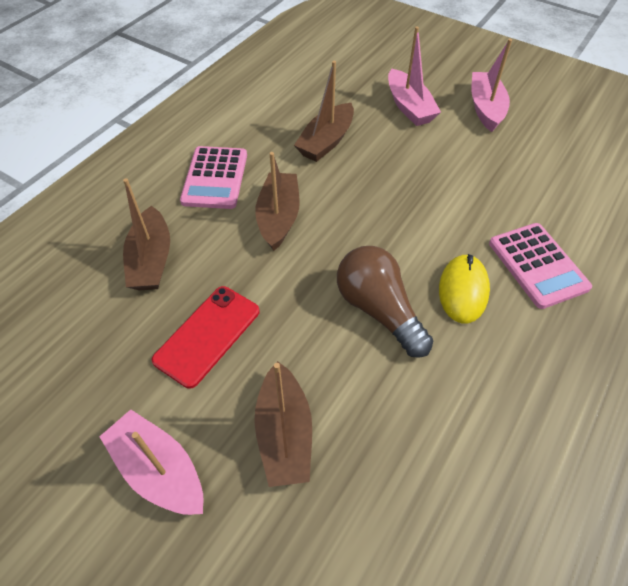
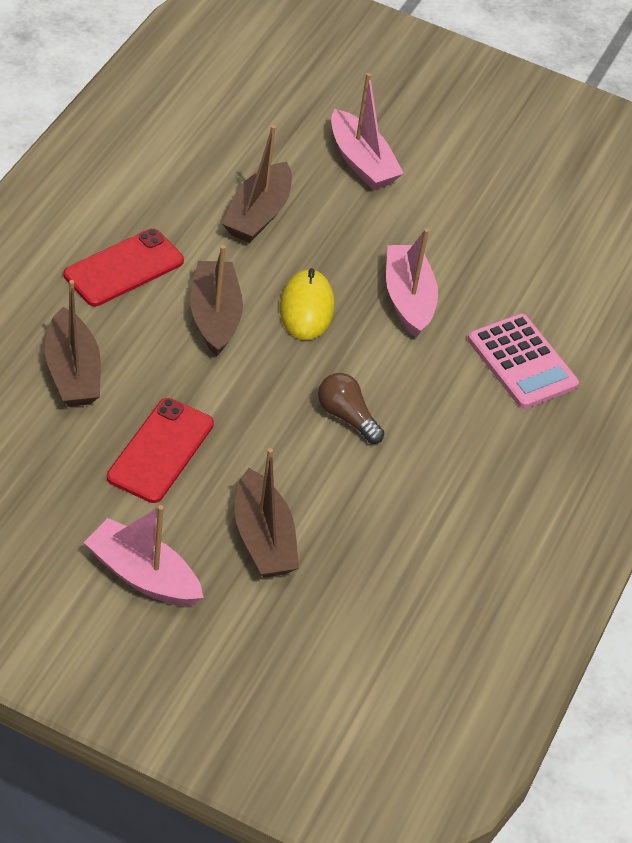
camera: 15 degrees left, 5 degrees down
pink calculator [180,146,247,209] -> red phone [64,229,184,306]
brown light bulb [337,246,433,358] -> brown light bulb [318,373,384,444], size x0.61
yellow mouse [439,254,490,323] -> yellow mouse moved to [280,268,334,340]
pink boat [471,39,512,132] -> pink boat moved to [386,228,438,338]

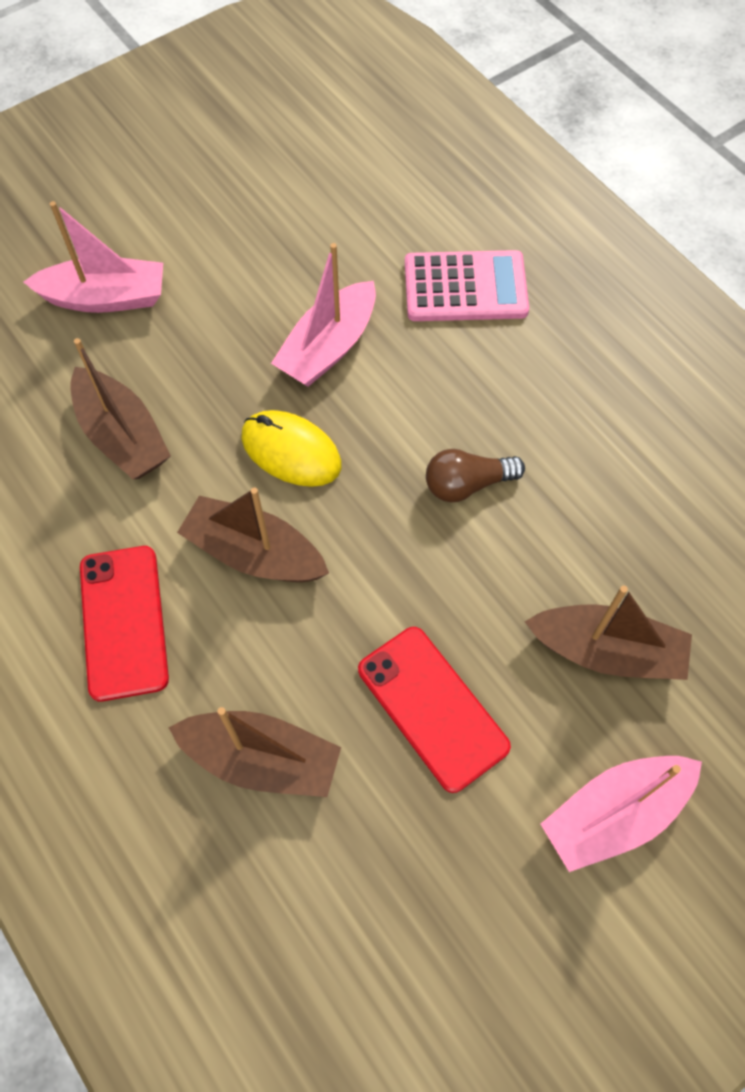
camera: 55 degrees left, 15 degrees up
pink boat [386,228,438,338] -> pink boat turned 75 degrees counterclockwise [271,243,376,387]

